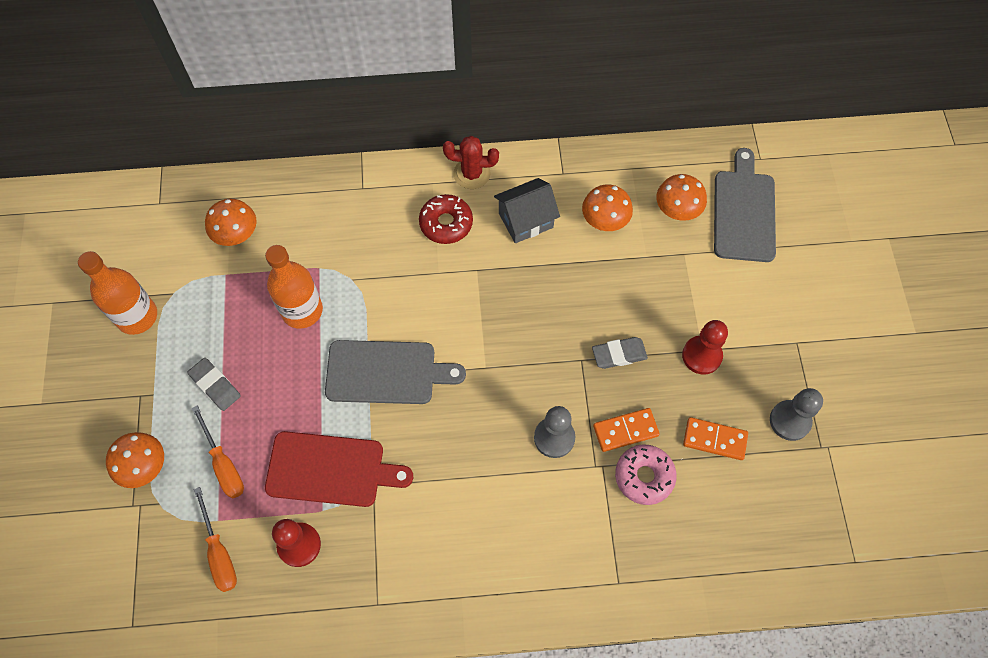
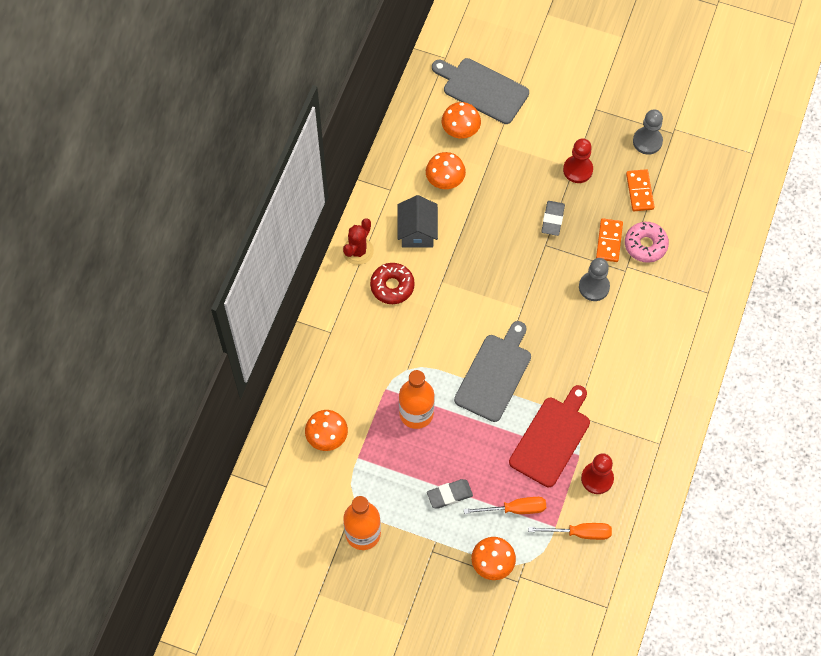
camera: 65 degrees left, 0 degrees up
orange domino [683,417,748,460] -> orange domino turned 45 degrees counterclockwise [626,169,654,211]

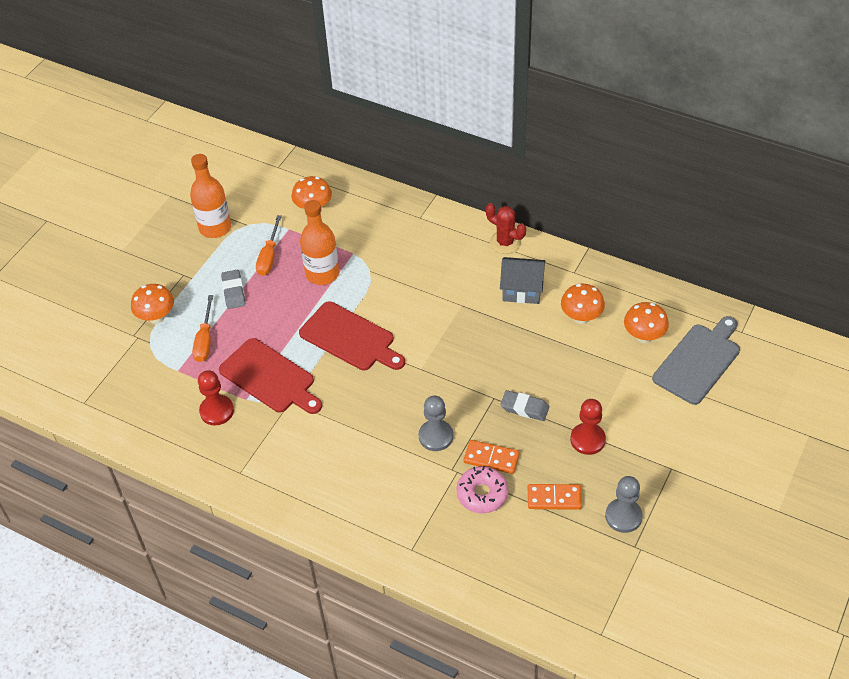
camera: 100 degrees right, 15 degrees down
red donut [370,263,415,304] -> none
grey cutting board [454,321,531,422] -> red cutting board [299,301,405,370]
orange screwdriver [528,523,612,540] -> orange screwdriver moved to [256,215,282,276]

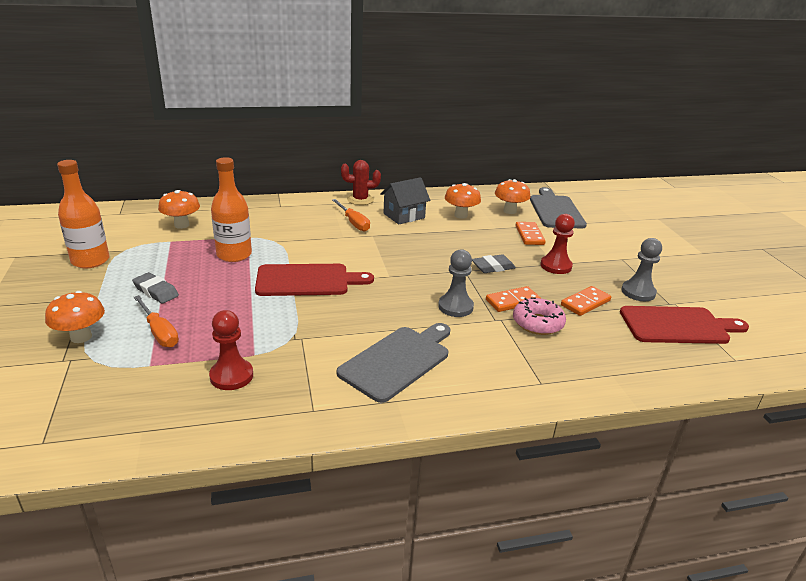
camera: 45 degrees left, 20 degrees down
red cutting board [219,338,322,414] -> red cutting board moved to [620,306,749,344]
orange screwdriver [256,215,282,276] -> orange screwdriver moved to [332,199,370,232]
none -> grey cutting board [337,323,450,403]
none -> orange domino [516,222,546,245]

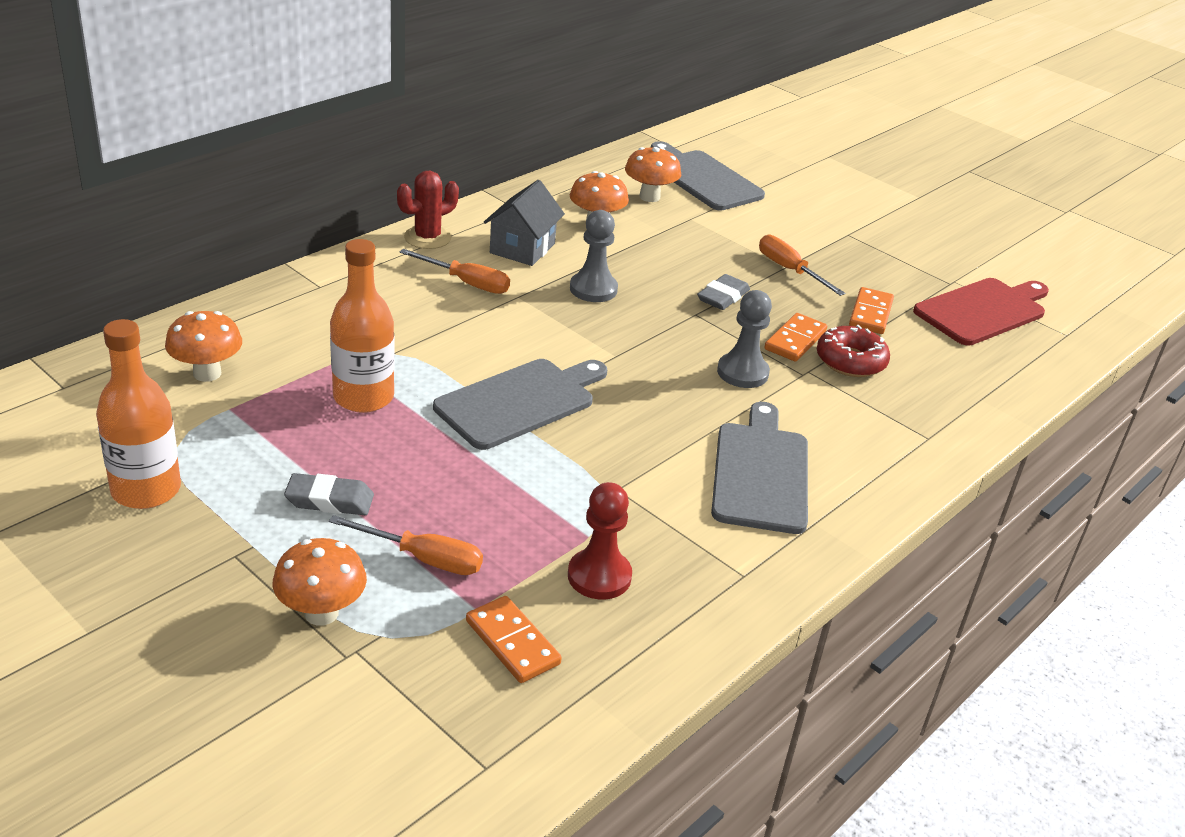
camera: 35 degrees left, 5 degrees up
red cutting board [255,264,374,296] -> grey cutting board [433,359,607,450]
pink donut [513,297,566,335] -> red donut [817,325,890,377]
orange domino [516,222,546,245] -> orange domino moved to [466,596,562,683]
red pawn [540,214,575,274] -> orange screwdriver [759,235,845,296]
grey pawn [622,238,662,301] -> grey pawn moved to [570,210,618,302]

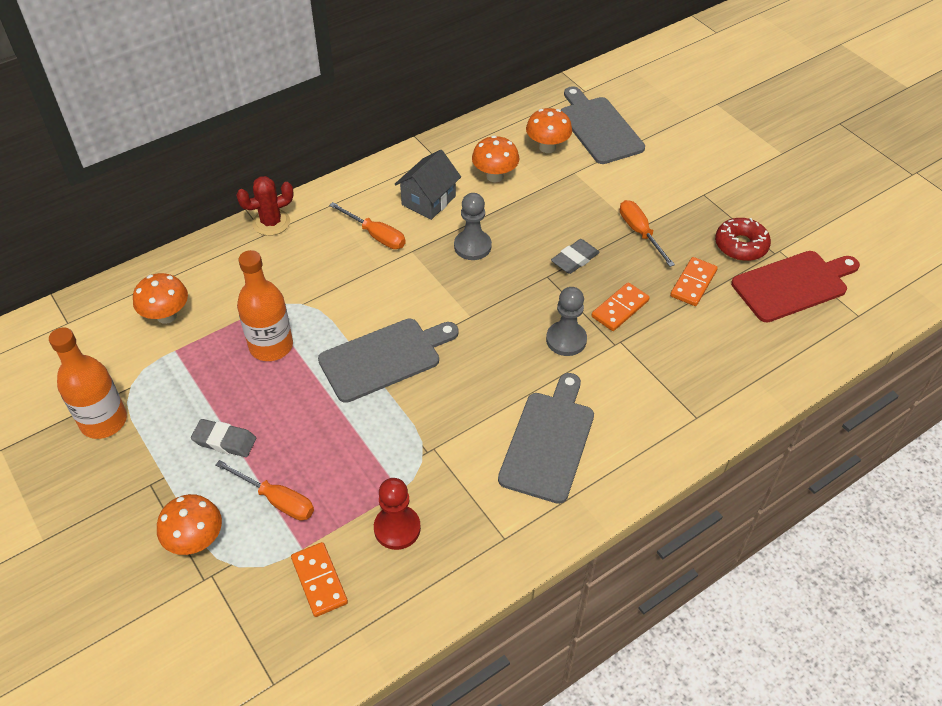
camera: 15 degrees right, 15 degrees up
red cactus [397,171,459,249] -> red cactus moved to [236,176,294,236]
red donut [817,325,890,377] -> red donut moved to [715,218,771,261]

